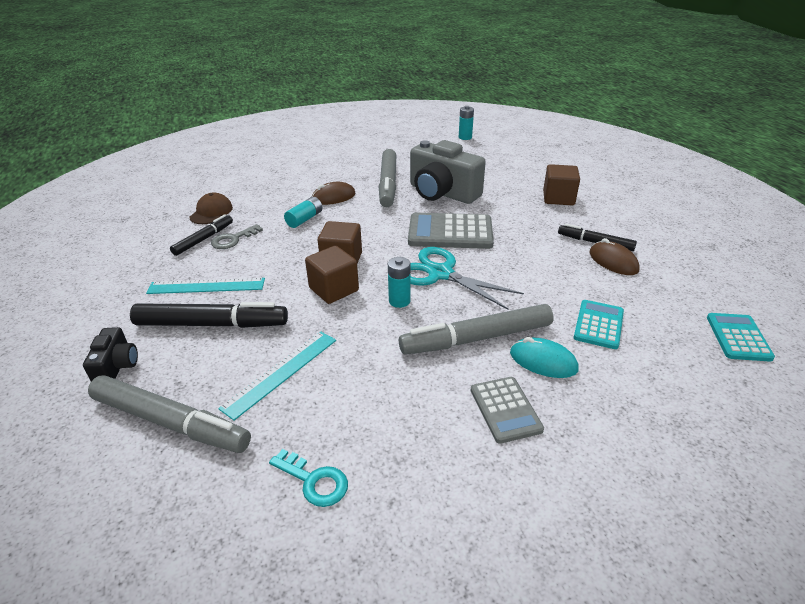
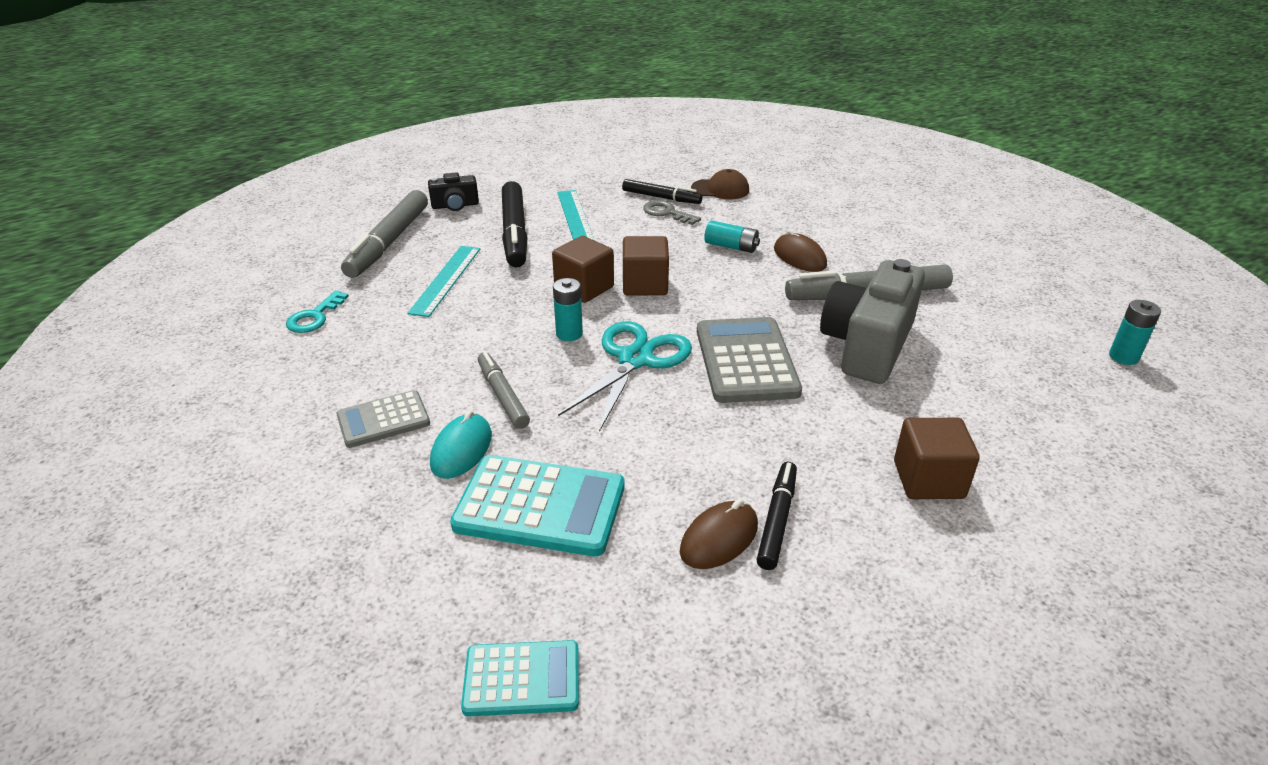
camera: 80 degrees right, 0 degrees up
turquoise ruler [218,332,336,420] -> turquoise ruler turned 75 degrees clockwise [407,246,480,317]
grey marker [399,304,554,355] -> grey marker [478,352,530,429], size x0.59
turquoise calculator [574,300,624,349] -> turquoise calculator [450,455,625,557], size x1.65

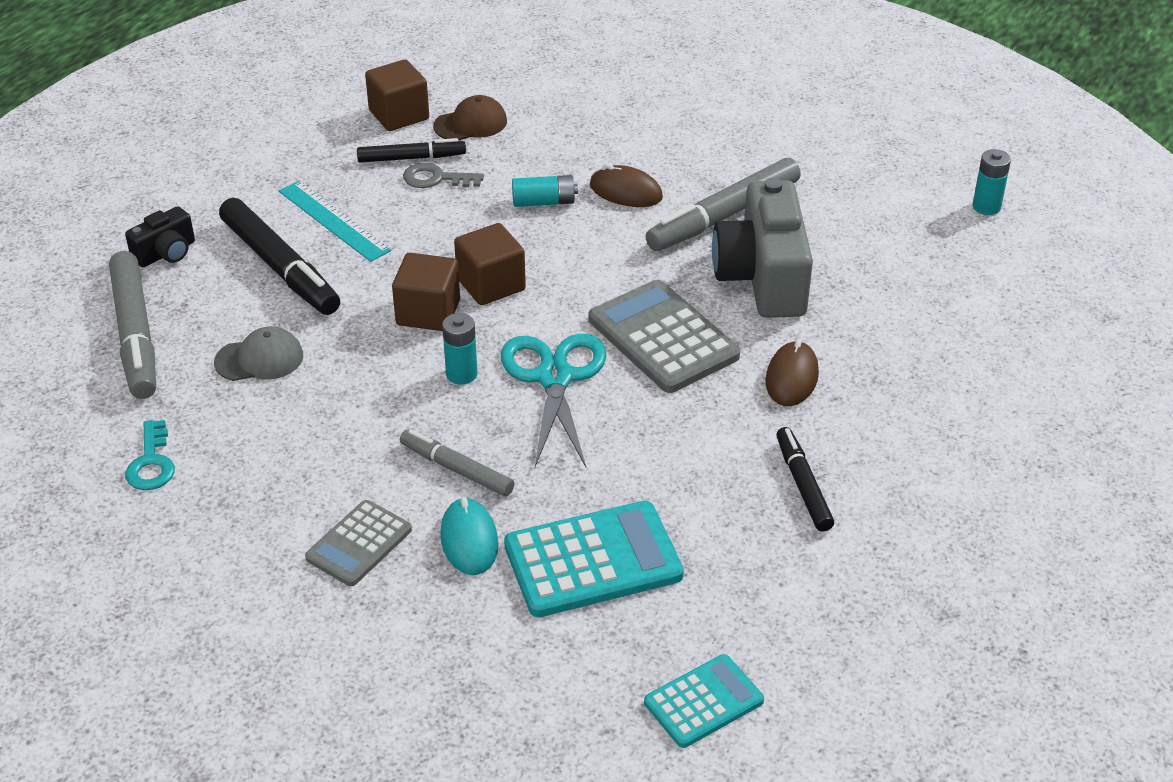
camera: 30 degrees left, 5 degrees up
turquoise ruler [407,246,480,317] -> grey cap [214,326,303,381]
brown mouse [680,499,758,569] -> brown mouse moved to [765,338,819,406]
brown cube [894,418,980,499] -> brown cube moved to [365,59,429,131]

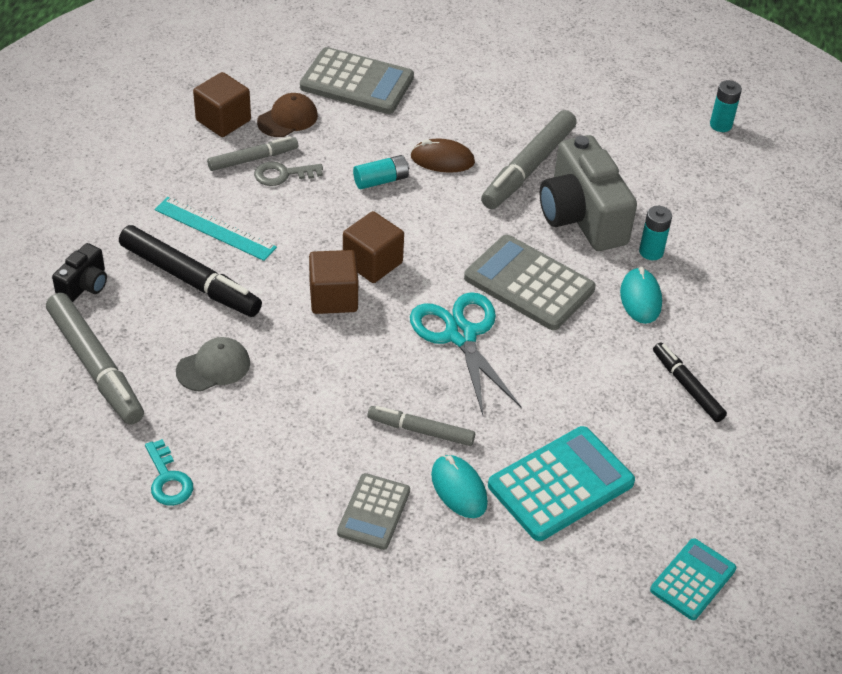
camera: 20 degrees left, 5 degrees up
black marker [357,138,466,163] -> grey marker [207,136,298,171]
turquoise battery [442,313,478,385] -> turquoise battery moved to [639,206,672,260]
brown mouse [765,338,819,406] -> turquoise mouse [620,267,662,324]
none -> grey calculator [300,47,414,114]

